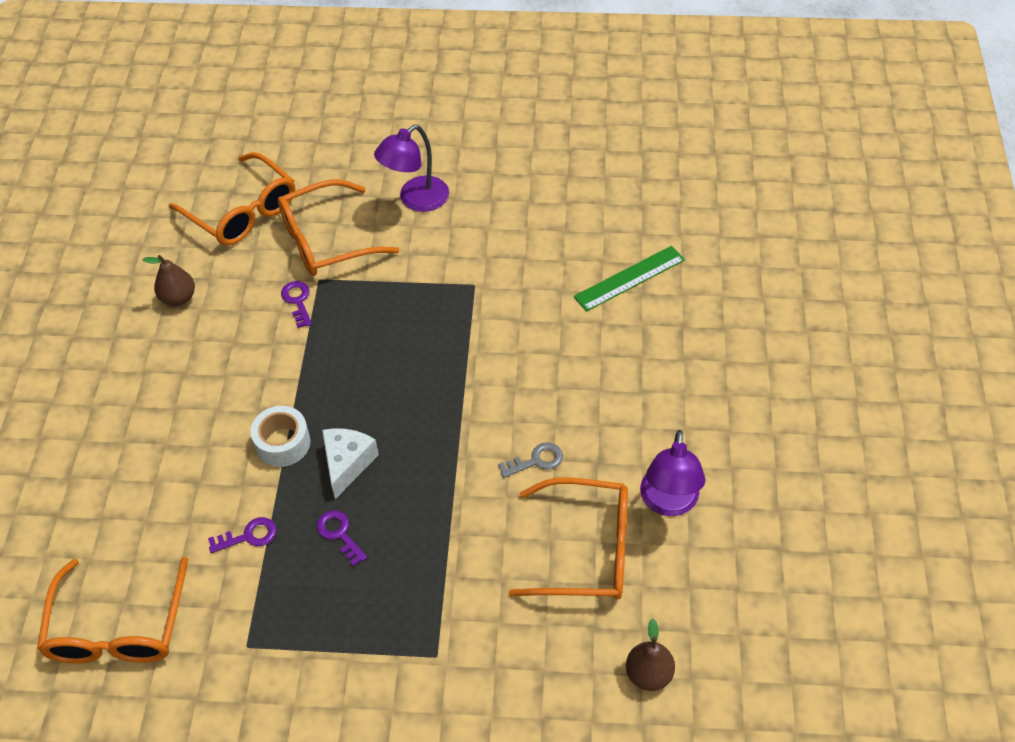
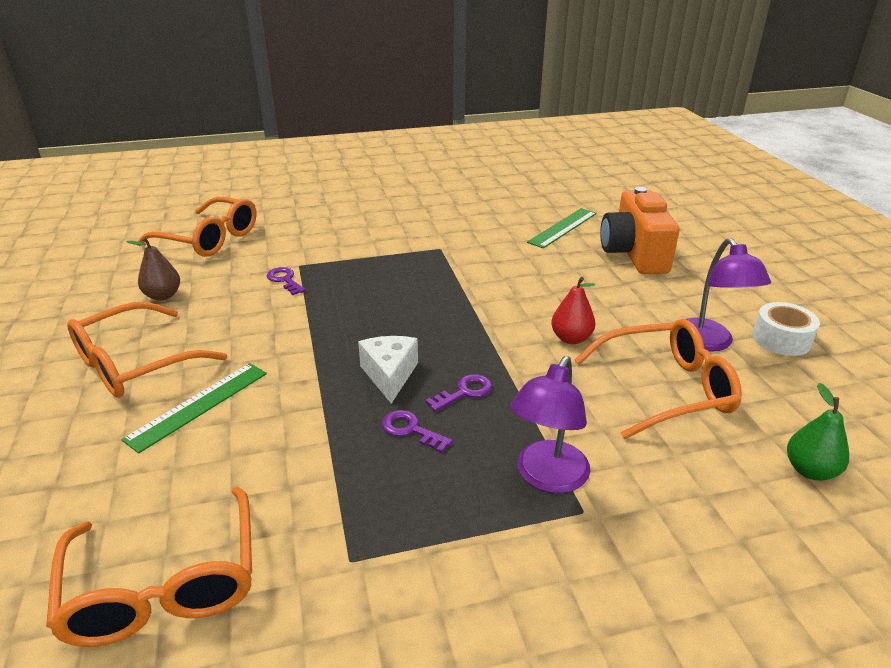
camera: 20 degrees left, 20 degrees down
purple key [208,517,277,553] -> purple key moved to [425,374,492,412]
white tape [250,406,310,467] -> white tape moved to [752,302,820,356]
orange glasses [278,179,399,276] -> orange glasses moved to [67,302,227,398]
purple lamp [374,125,449,212] -> purple lamp moved to [510,356,590,493]
grey key [498,442,563,478] -> red pear [551,277,595,344]
brown pear [626,618,675,691] -> green pear [787,383,849,481]
none -> green ruler [122,363,267,454]
none -> orange camera [600,187,680,274]

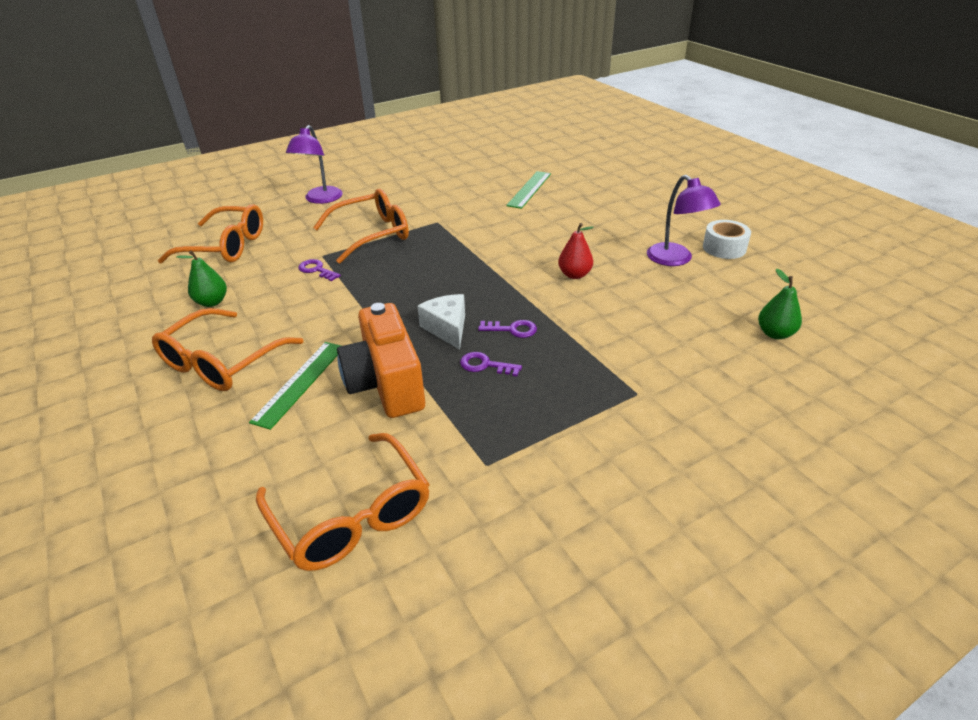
camera: 15 degrees left, 5 degrees up
brown pear [126,237,180,301] -> green pear [176,250,227,307]
purple key [425,374,492,412] -> purple key turned 60 degrees clockwise [478,320,537,338]
purple lamp [510,356,590,493] -> purple lamp moved to [286,125,342,204]
orange glasses [575,319,742,439] -> orange glasses moved to [313,189,409,263]
orange camera [600,187,680,274] -> orange camera moved to [337,303,425,418]

